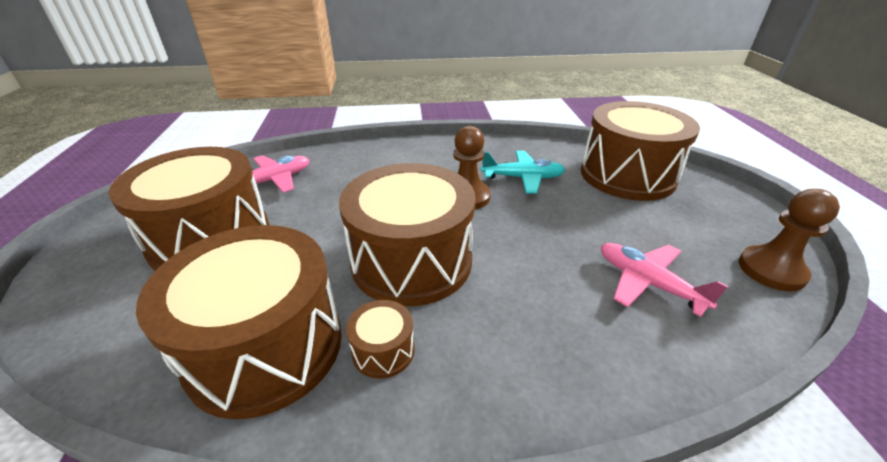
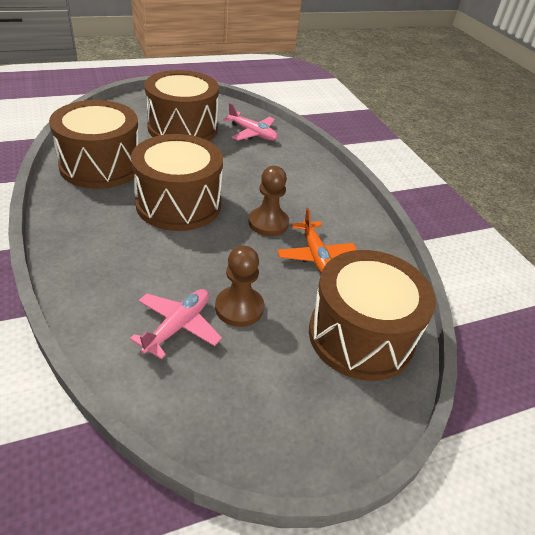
camera: 70 degrees right, 5 degrees up
brown drum [346,300,415,379] -> none
turquoise plane [481,151,565,194] -> orange plane [277,208,357,273]
brown pawn [739,189,840,291] -> brown pawn moved to [215,246,264,327]

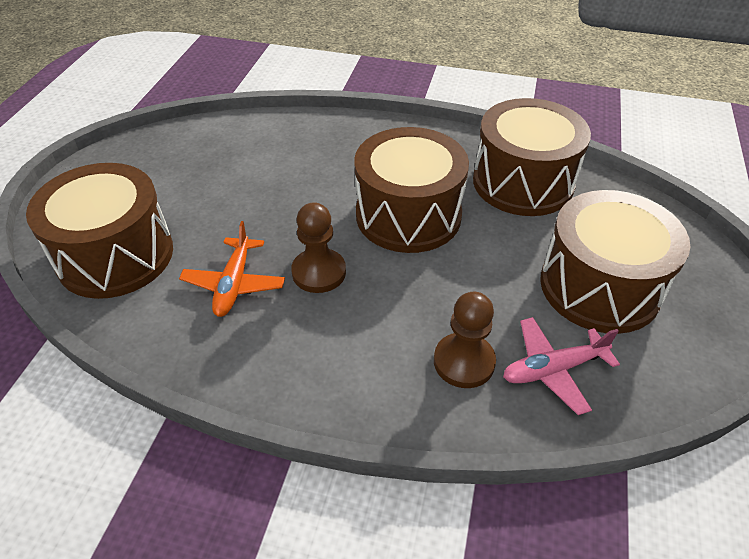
camera: 130 degrees right, 5 degrees up
pink plane [130,289,222,359] -> none
brown pawn [215,246,264,327] -> brown pawn moved to [434,292,496,388]
orange plane [277,208,357,273] -> orange plane turned 105 degrees counterclockwise [179,221,285,317]

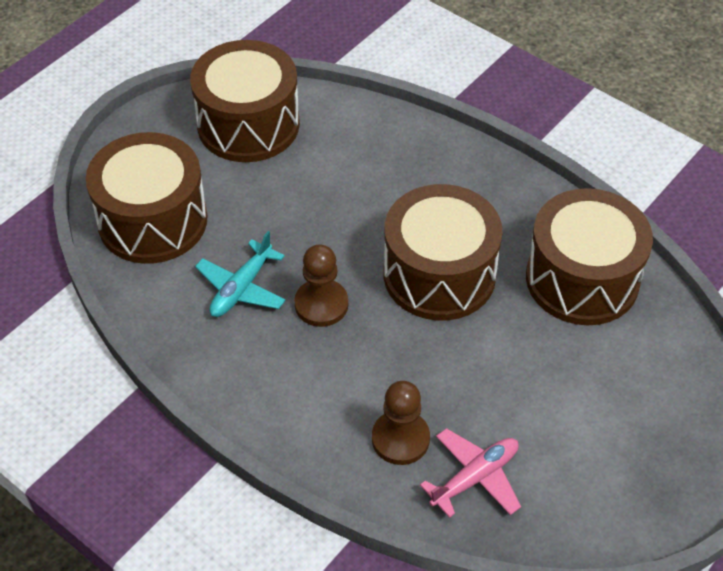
camera: 25 degrees right, 5 degrees up
orange plane [179,221,285,317] -> turquoise plane [195,231,286,317]
pink plane [503,317,620,415] -> pink plane turned 135 degrees clockwise [420,428,521,518]
brown drum [540,190,690,334] -> brown drum moved to [190,40,300,162]

